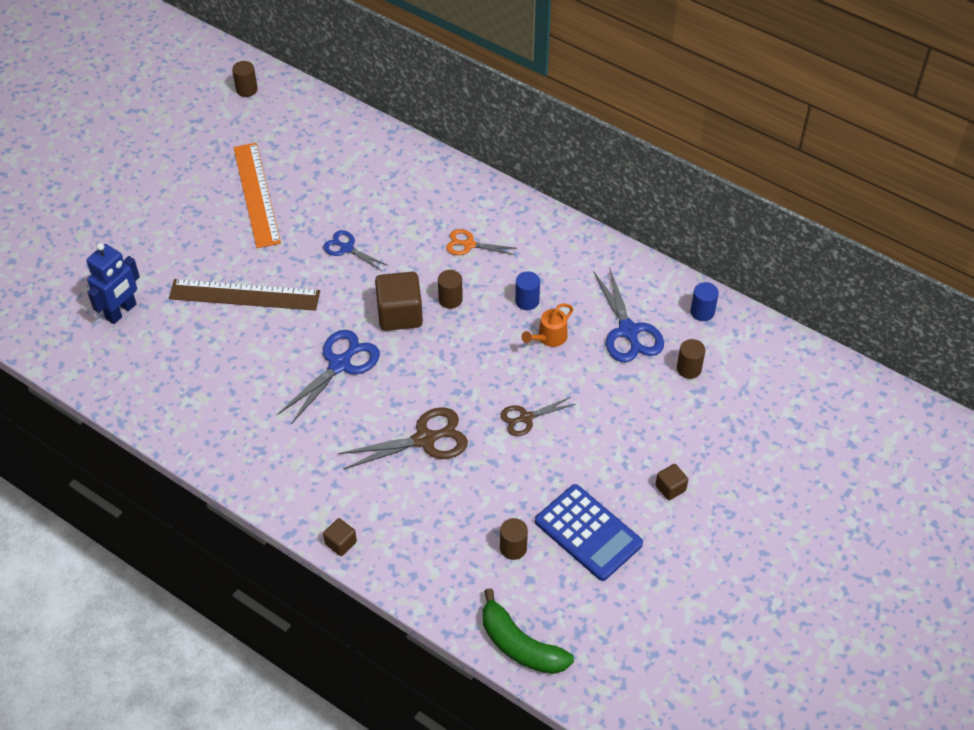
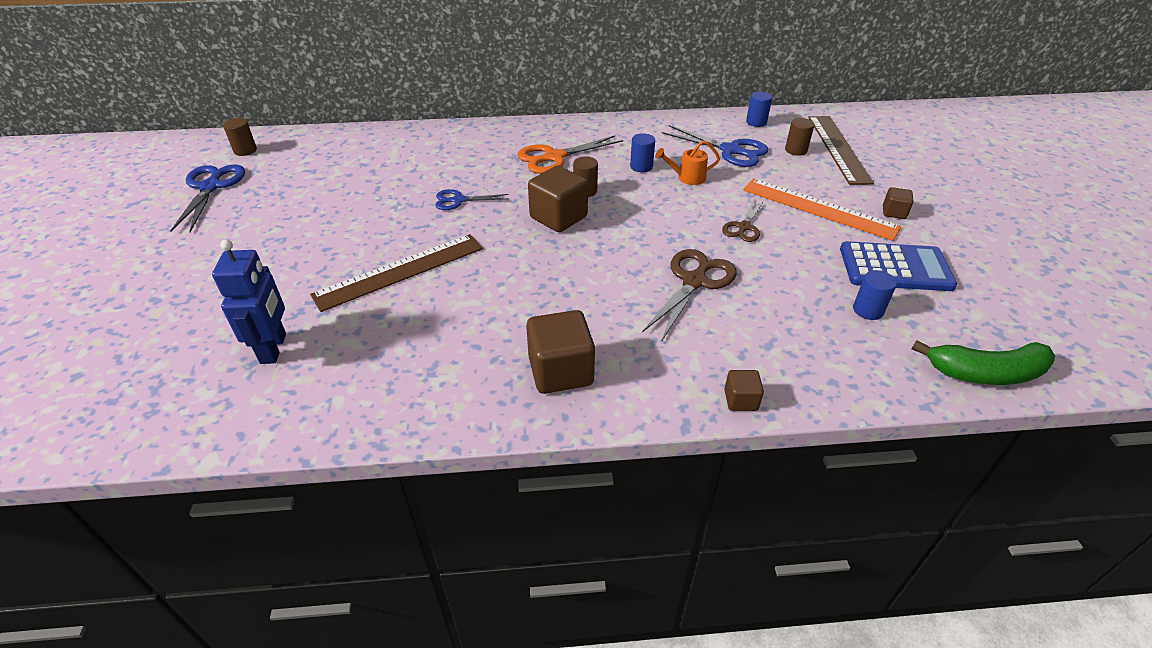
camera: 40 degrees left, 10 degrees down
orange ruler [233,143,281,248] -> orange ruler moved to [743,178,901,241]
blue scissors [278,330,380,424] -> blue scissors moved to [170,165,245,232]
orange scissors [446,229,515,255] -> orange scissors [517,135,623,174], size x1.65
brown cylinder [500,518,528,560] -> blue cylinder [853,270,897,320]
orange watering can [522,303,573,347] -> orange watering can turned 75 degrees clockwise [655,140,720,185]
none -> brown cube [526,310,595,394]
none -> brown ruler [808,116,874,185]

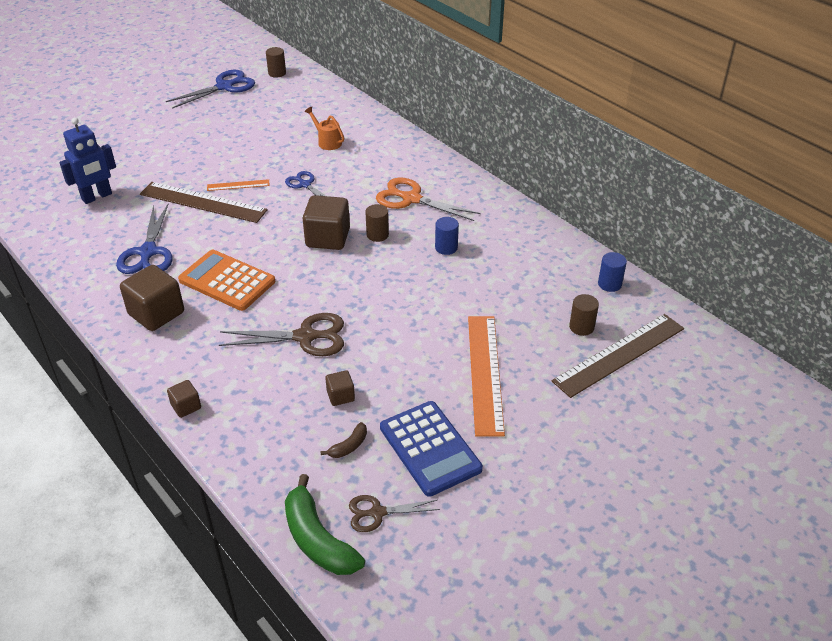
camera: 55 degrees right, 0 degrees up
orange watering can [655,140,720,185] -> orange watering can moved to [304,107,344,150]
blue scissors [662,125,768,167] -> blue scissors moved to [116,204,173,274]
brown scissors [722,199,764,242] -> brown scissors moved to [349,495,440,532]
blue cylinder [853,270,897,320] -> brown banana [321,422,367,458]
brown cube [883,187,914,219] -> brown cube moved to [325,370,355,406]
none -> orange calculator [178,250,275,311]
none -> orange ruler [207,179,270,191]

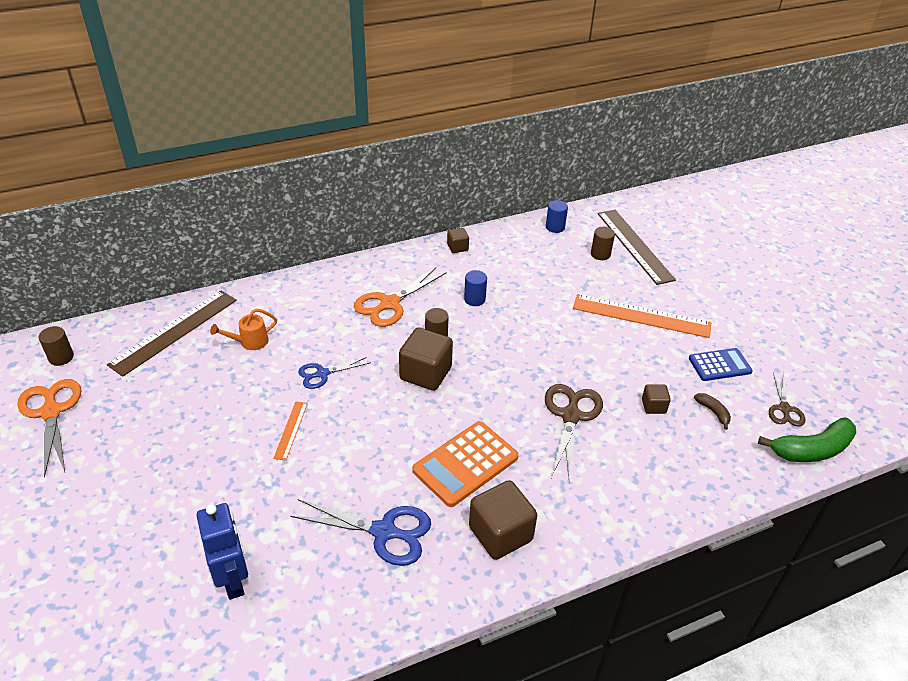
camera: 75 degrees left, 0 degrees up
brown ruler [140,182,268,223] -> brown ruler moved to [107,290,237,377]
blue scissors [166,70,255,109] -> orange scissors [17,379,81,478]
brown cube [167,380,201,418] -> brown cube moved to [447,228,469,253]
blue calculator [380,401,483,497] -> blue calculator [689,348,753,381], size x0.65

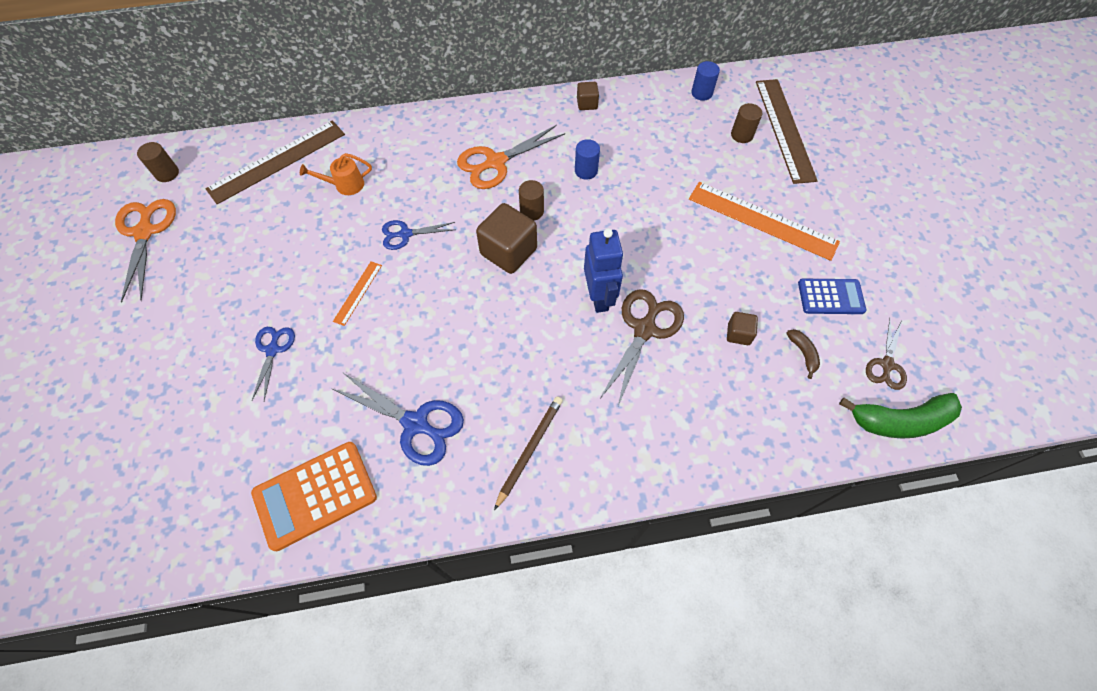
camera: 15 degrees right, 20 degrees up
blue robot [196,503,248,600] -> blue robot moved to [584,228,624,313]
orange calculator [412,421,519,507] -> orange calculator moved to [251,442,377,551]
brown cube [469,480,537,560] -> brown pencil [494,396,563,510]
none -> blue scissors [252,327,295,401]

